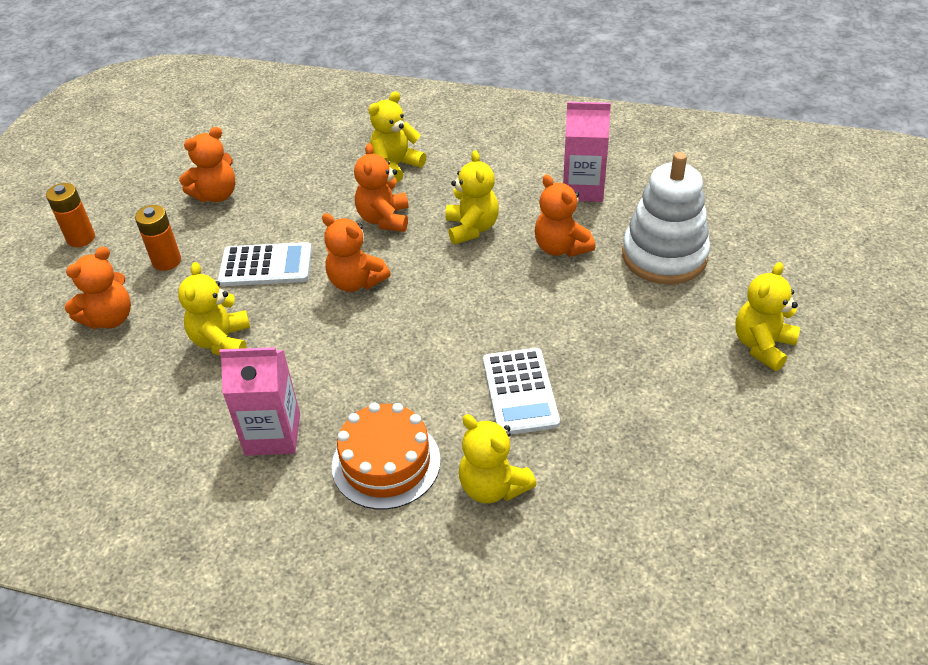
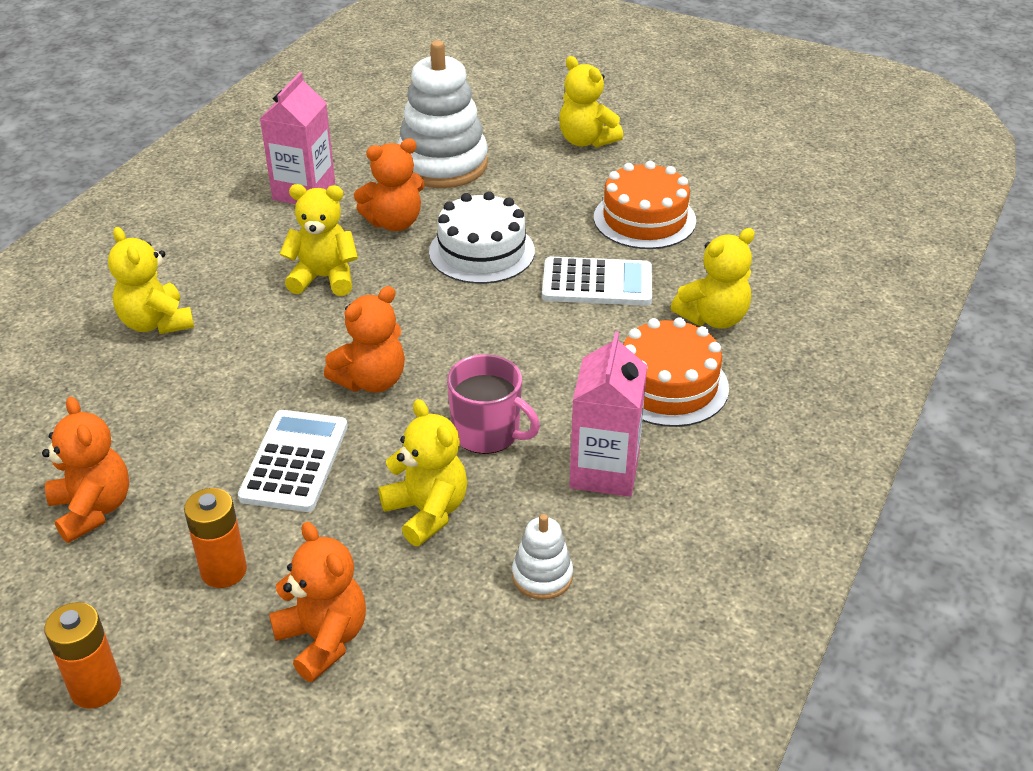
camera: 80 degrees left, 5 degrees down
yellow teddy bear [178,262,250,355] -> yellow teddy bear turned 135 degrees counterclockwise [379,399,467,546]
orange teddy bear [354,143,409,232] -> none
none -> white cake [429,191,535,284]
none -> pink mug [447,354,540,454]
none -> white stacking toy [512,514,573,600]
none -> orange cake [594,161,696,249]

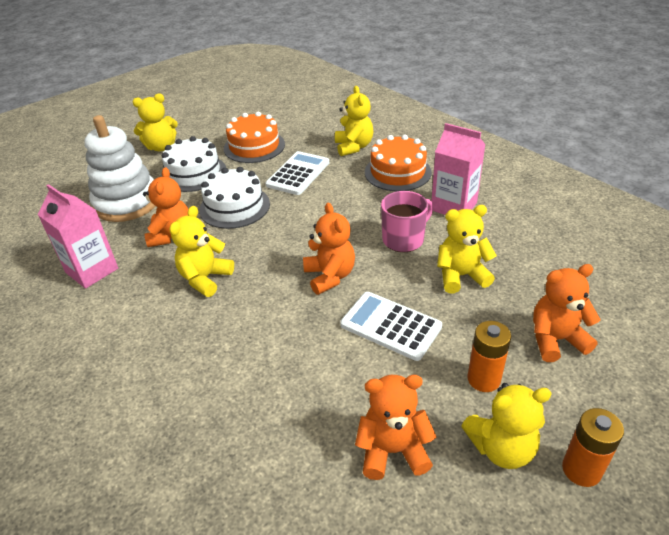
camera: 65 degrees left, 0 degrees up
yellow teddy bear [108,227,194,334] -> yellow teddy bear moved to [461,383,552,469]
white stacking toy [512,514,573,600] -> none
none -> white cake [161,136,226,192]

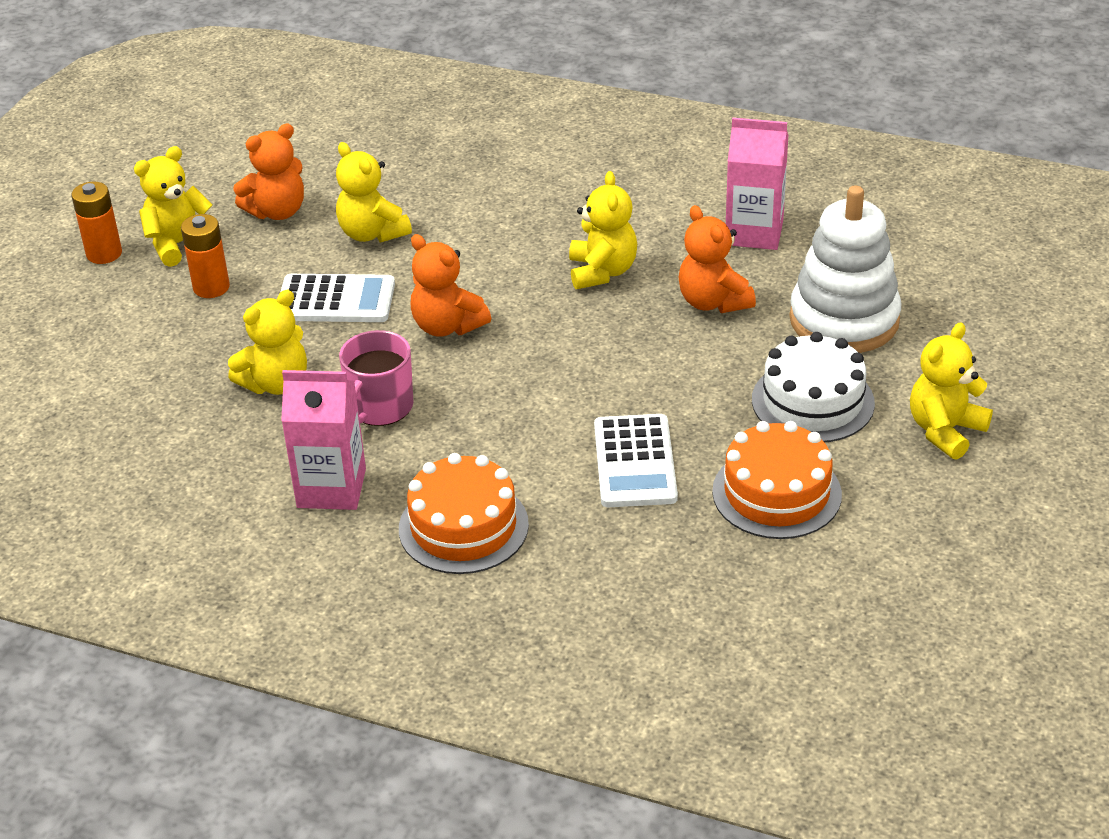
camera: 150 degrees right, 0 degrees up
white cake [199,167,270,229] -> none
yellow teddy bear [335,86,373,156] -> yellow teddy bear moved to [336,142,412,243]
orange teddy bear [533,264,600,362] -> none

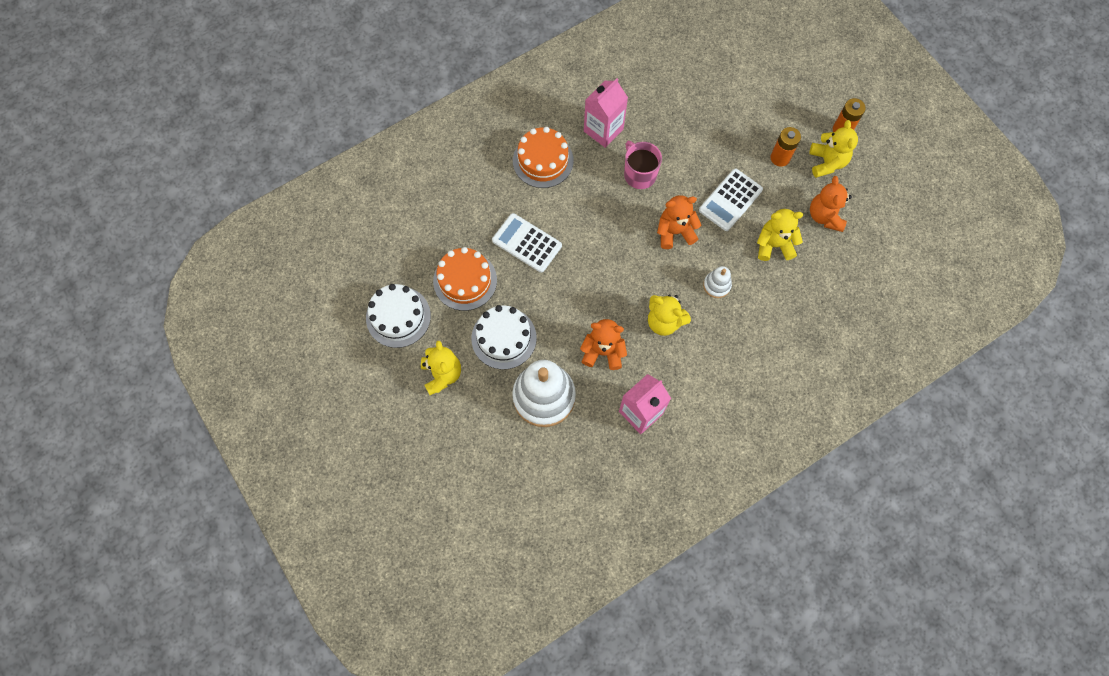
camera: 125 degrees right, 30 degrees up
yellow teddy bear [228,290,307,395] -> none
none -> white cake [366,284,431,348]
none -> white stacking toy [703,266,732,298]

